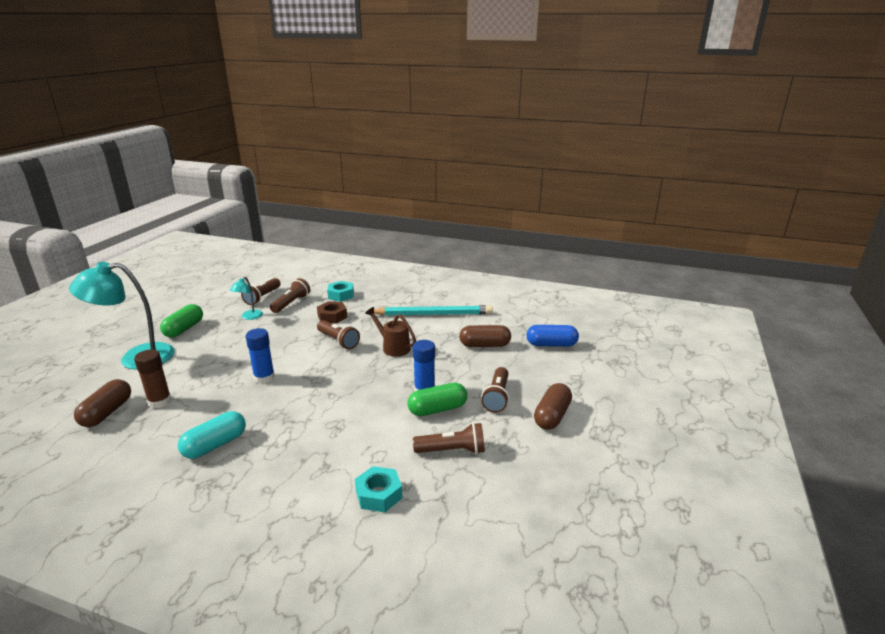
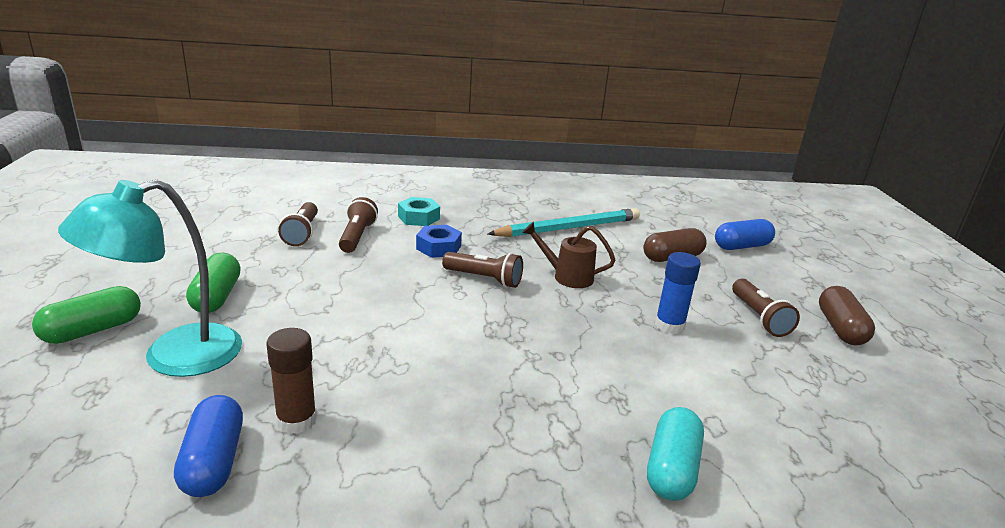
camera: 25 degrees left, 0 degrees up
brown capsule [74,379,131,427] -> blue capsule [174,395,243,497]
turquoise capsule [178,411,246,459] -> turquoise capsule moved to [647,407,704,501]
turquoise lamp [230,277,263,320] -> none
blue glue stick [246,328,275,384] -> none
brown nut [317,301,347,324] -> blue nut [416,225,462,258]
turquoise nut [355,466,402,512] -> none
green capsule [407,383,467,416] -> green capsule moved to [32,286,141,344]
brown flashlight [413,423,485,454] -> none

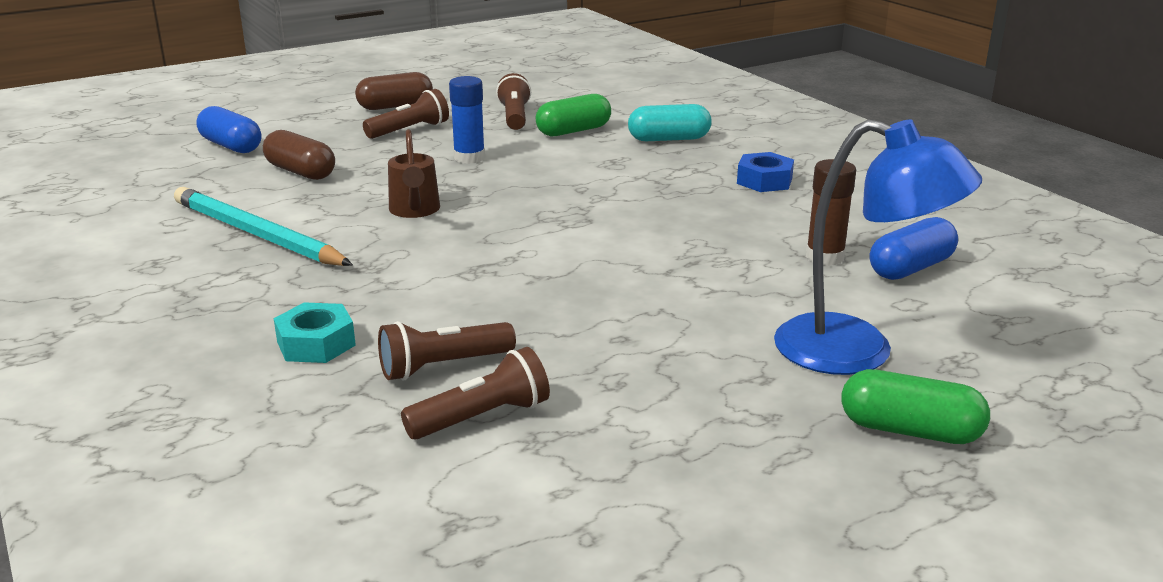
camera: 115 degrees left, 0 degrees up
turquoise lamp [58,180,242,377] -> blue lamp [774,119,982,375]
green capsule [186,253,241,313] -> green capsule moved to [535,94,611,136]
blue nut [416,225,462,258] -> blue nut moved to [737,152,794,192]
brown flashlight [442,252,523,288] -> brown flashlight moved to [496,73,531,130]

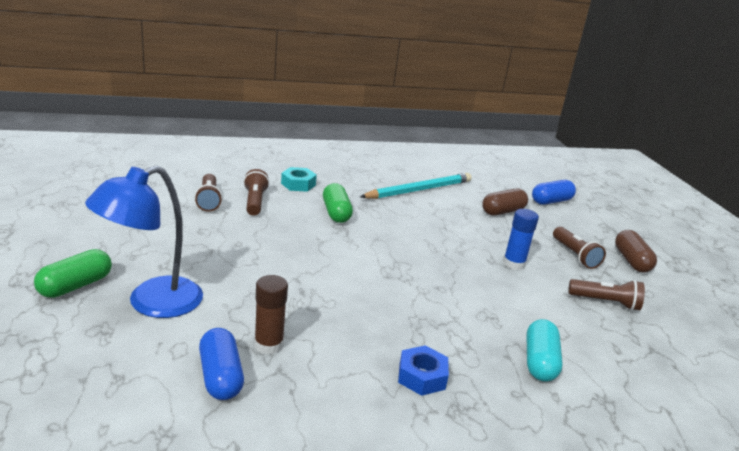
camera: 105 degrees right, 0 degrees up
brown watering can [388,129,440,218] -> none
green capsule [535,94,611,136] -> green capsule moved to [323,183,353,223]

